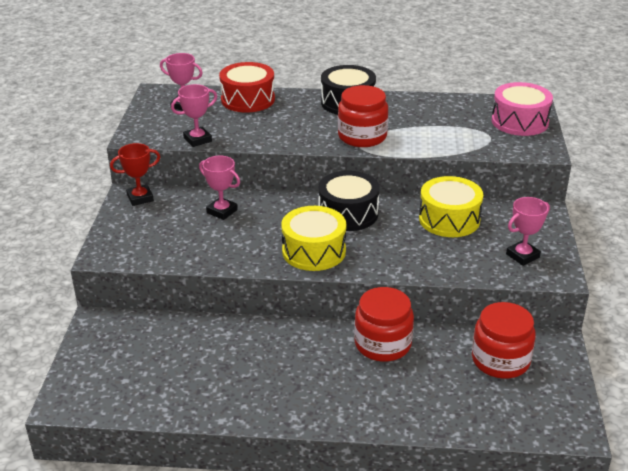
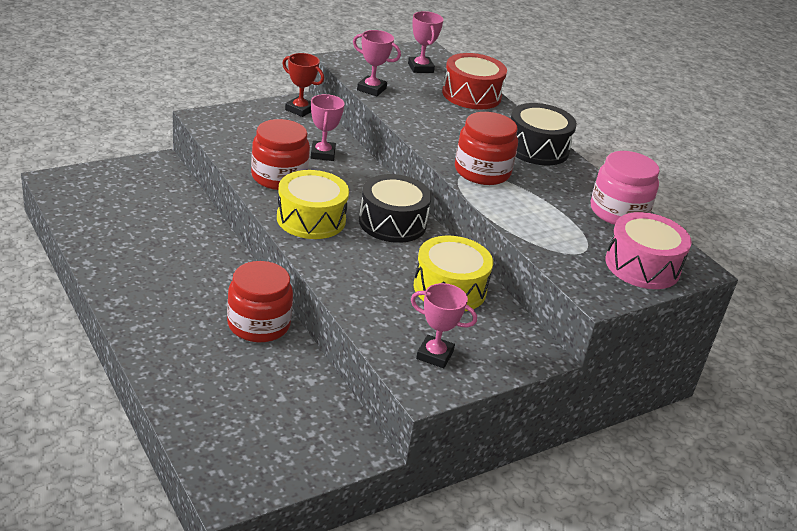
camera: 50 degrees right, 0 degrees up
red jar [472,302,536,379] -> red jar moved to [251,119,310,190]
none -> pink jar [591,151,660,225]

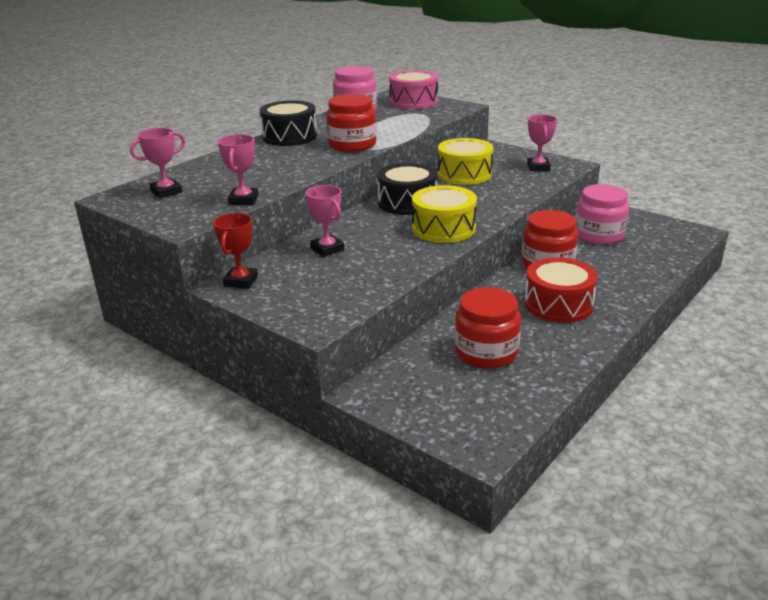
camera: 105 degrees left, 5 degrees down
red jar [251,119,310,190] -> red jar moved to [454,287,521,369]
pink trophy [311,94,344,161] -> pink trophy turned 75 degrees clockwise [306,185,344,257]
red drum [442,53,507,109] -> red drum moved to [524,257,598,323]
none -> pink jar [576,184,629,244]

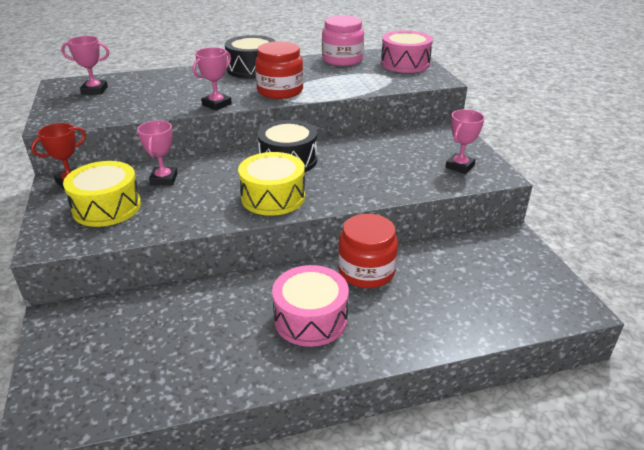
camera: 35 degrees right, 5 degrees up
pink trophy [218,134,258,205] -> pink trophy moved to [192,47,232,111]
yellow drum [438,138,493,185] -> yellow drum moved to [63,161,141,227]
red jar [454,287,521,369] -> none
red drum [524,257,598,323] -> pink drum [272,265,349,347]
pink jar [576,184,629,244] -> none

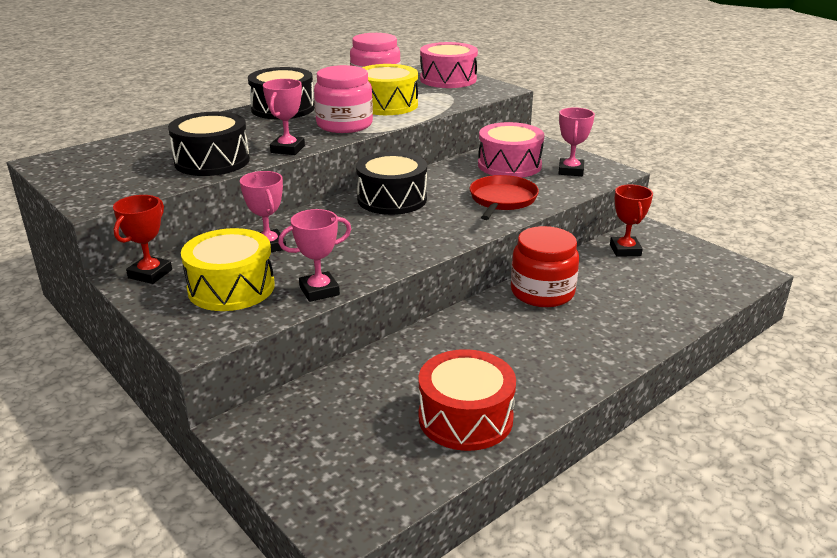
camera: 25 degrees left, 5 degrees down
pink trophy [61,36,109,95] -> pink trophy moved to [278,209,351,302]
yellow drum [238,152,305,216] -> yellow drum moved to [362,64,418,115]
red jar [255,41,303,99] -> pink jar [314,65,373,133]
pink drum [272,265,349,347] -> pink drum moved to [478,122,544,178]
none -> black drum [168,112,250,176]
none -> red drum [419,349,516,451]
none -> red pan [470,175,539,220]
none -> red trophy [610,184,653,257]

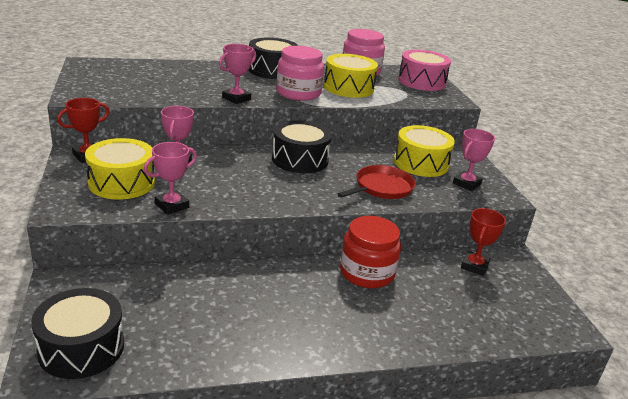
camera: 25 degrees right, 0 degrees up
black drum [168,112,250,176] -> black drum moved to [31,288,124,379]
pink trophy [278,209,351,302] -> pink trophy turned 45 degrees counterclockwise [144,142,197,215]
red drum [419,349,516,451] -> none
pink drum [478,122,544,178] -> yellow drum [394,125,455,177]

